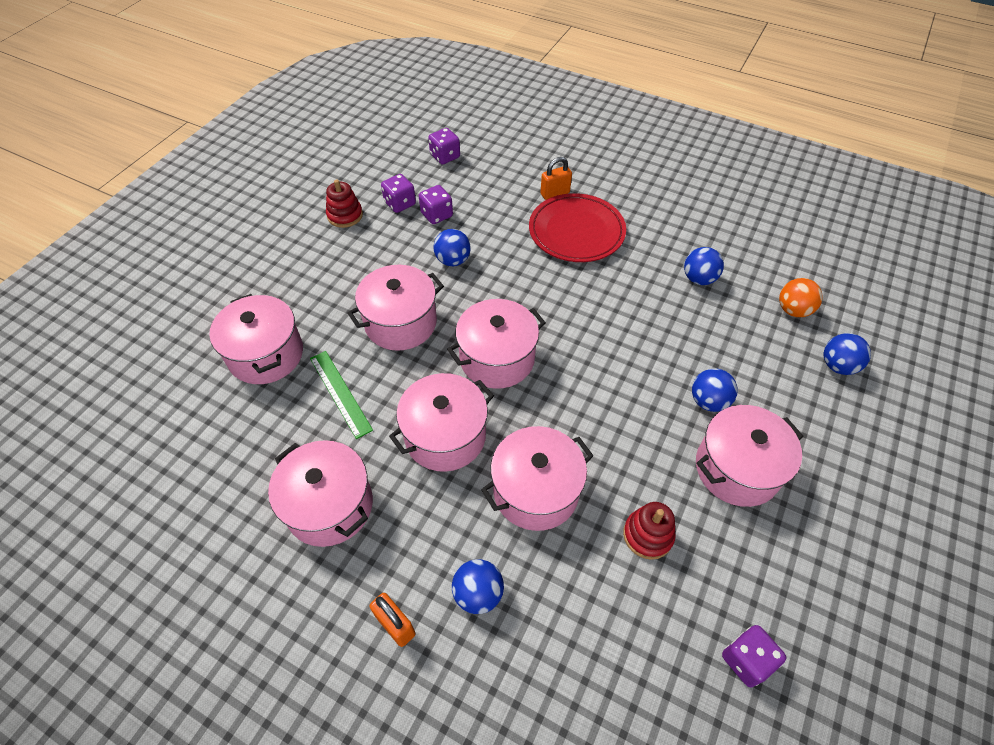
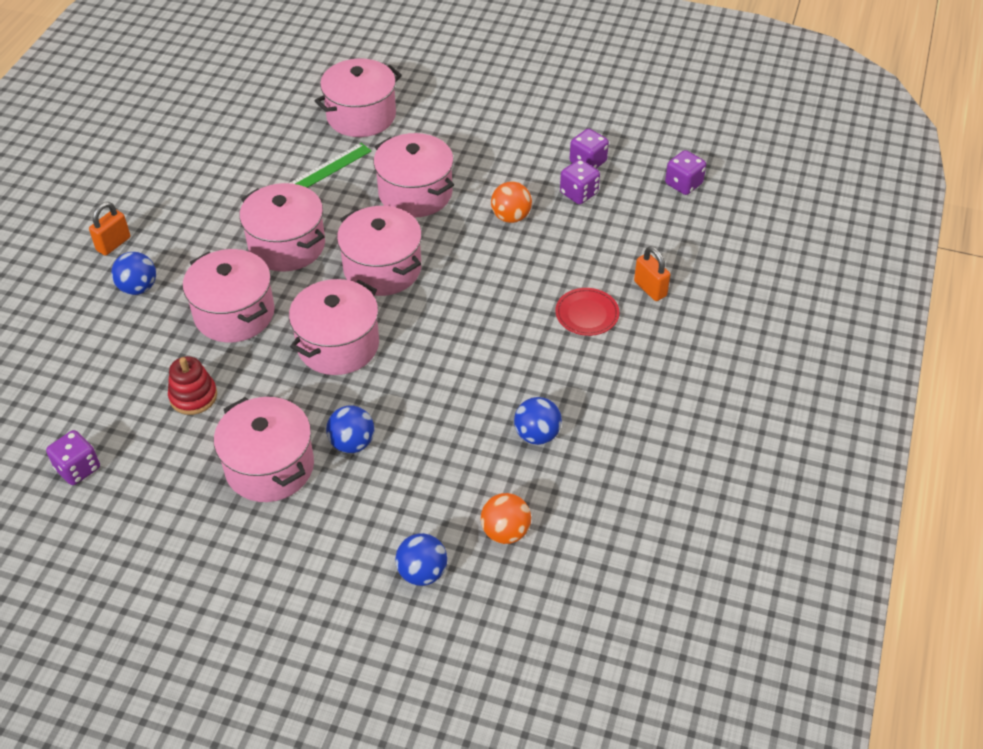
camera: 80 degrees right, 5 degrees down
pink pot [268,440,373,547] -> pink pot moved to [289,279,379,375]
red stacking toy [326,179,363,228] -> none
blue ball [434,229,471,266] -> orange ball [491,182,532,223]
red plate [529,193,626,262] -> red plate [555,288,619,336], size x0.53

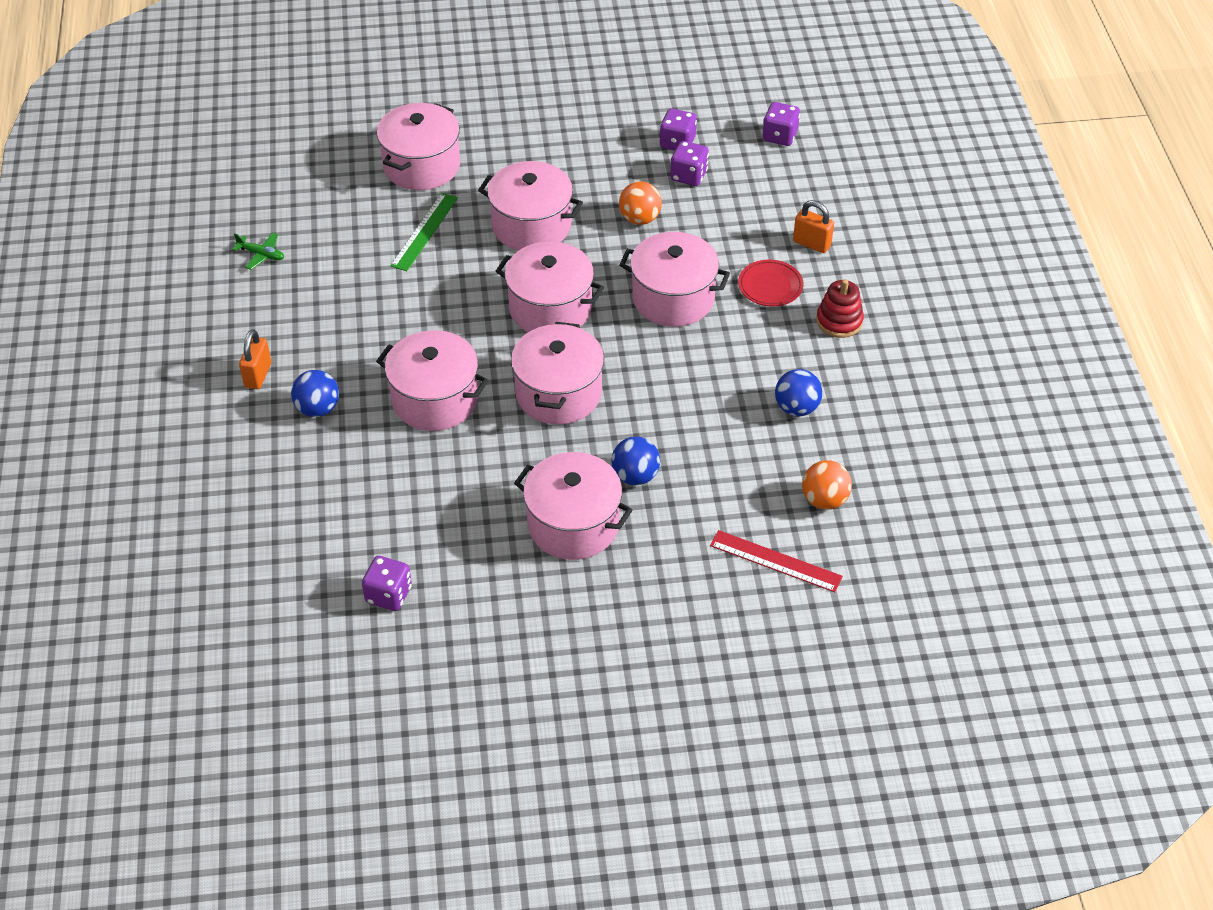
camera: 25 degrees left, 0 degrees up
red stacking toy [168,356,217,415] -> red stacking toy moved to [816,279,864,338]
pink pot [240,183,325,272] -> pink pot moved to [619,232,730,327]
blue ball [395,533,447,586] -> red ruler [710,530,843,592]
none -> green plane [232,233,284,270]

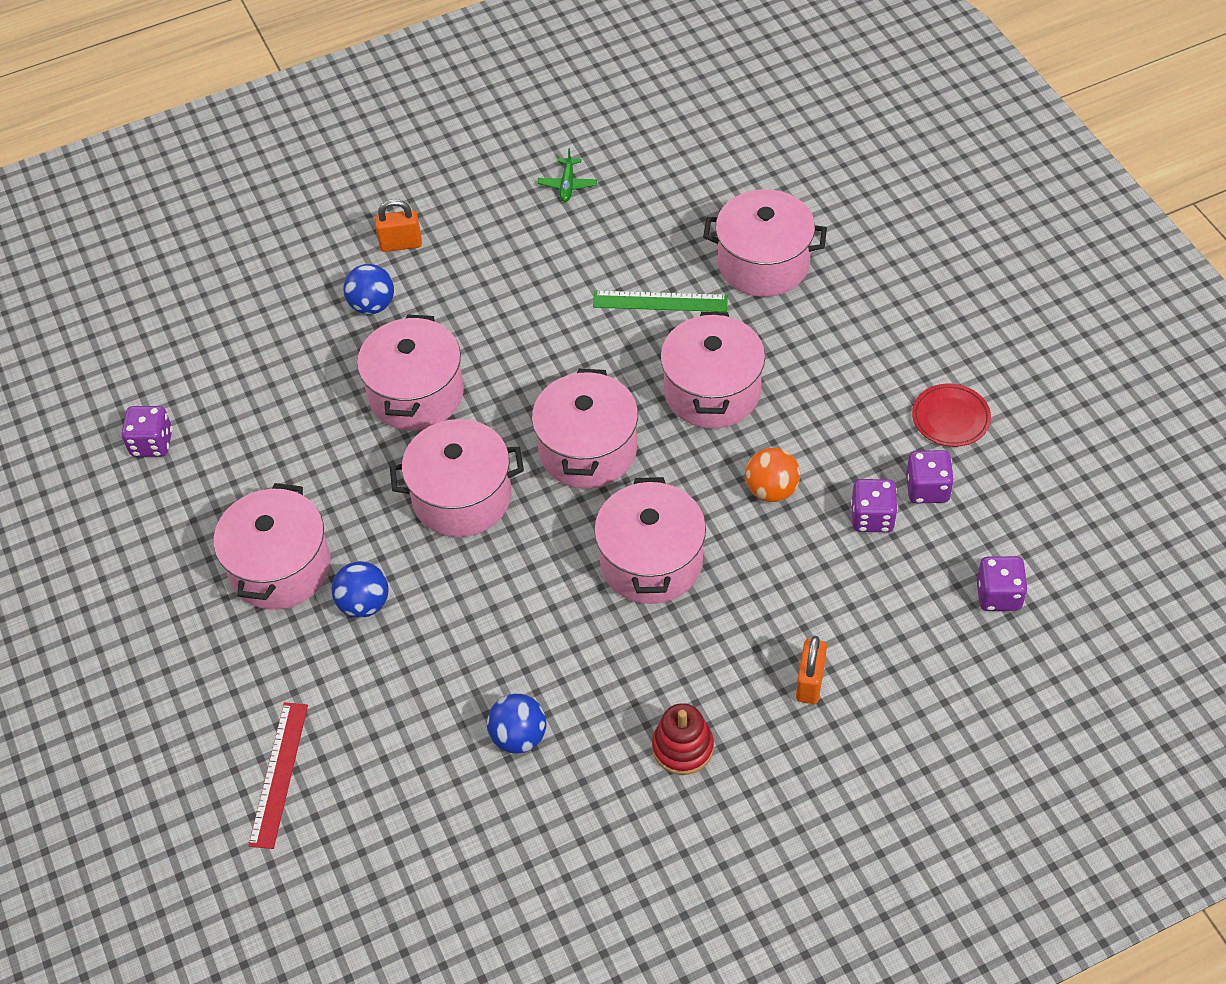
camera: 75 degrees right, 5 degrees up
red plate [738,260,803,306] -> red plate moved to [912,384,991,447]
orange ball [802,460,852,510] -> none

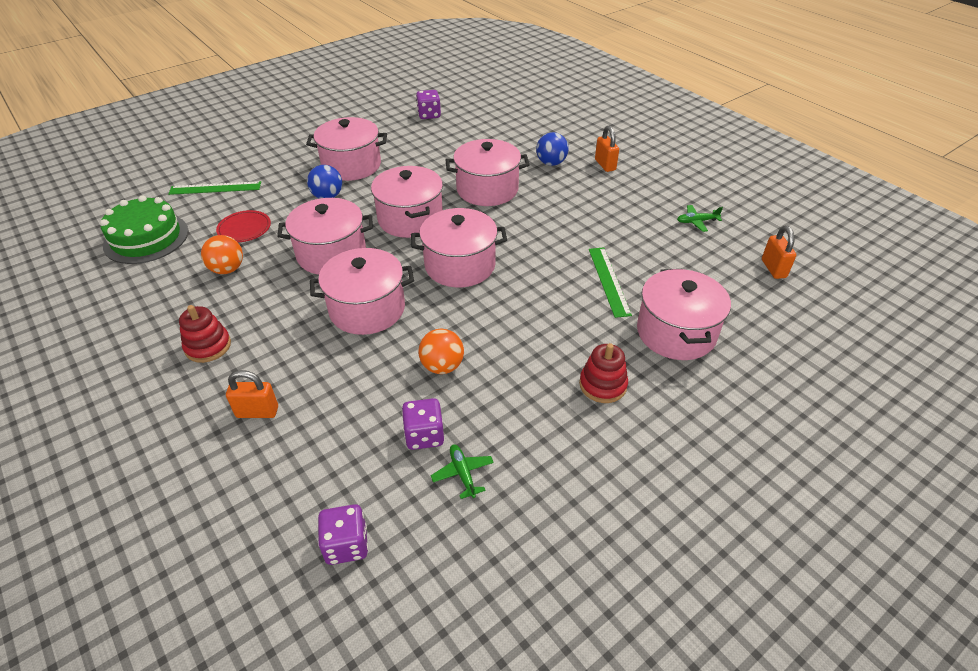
camera: 75 degrees right, 10 degrees down
red ruler [248,702,308,849] -> green ruler [168,181,261,195]
blue ball [487,694,546,754] -> orange ball [201,235,243,274]
pink pot [661,312,765,429] -> pink pot moved to [277,198,373,275]
purple dice [906,450,954,503] -> green plane [431,445,494,499]
red plate [912,384,991,447] -> red plate moved to [216,210,271,242]
none -> green cake [100,195,189,264]
none -> red stacking toy [579,343,628,403]
none -> orange padlock [762,226,796,279]

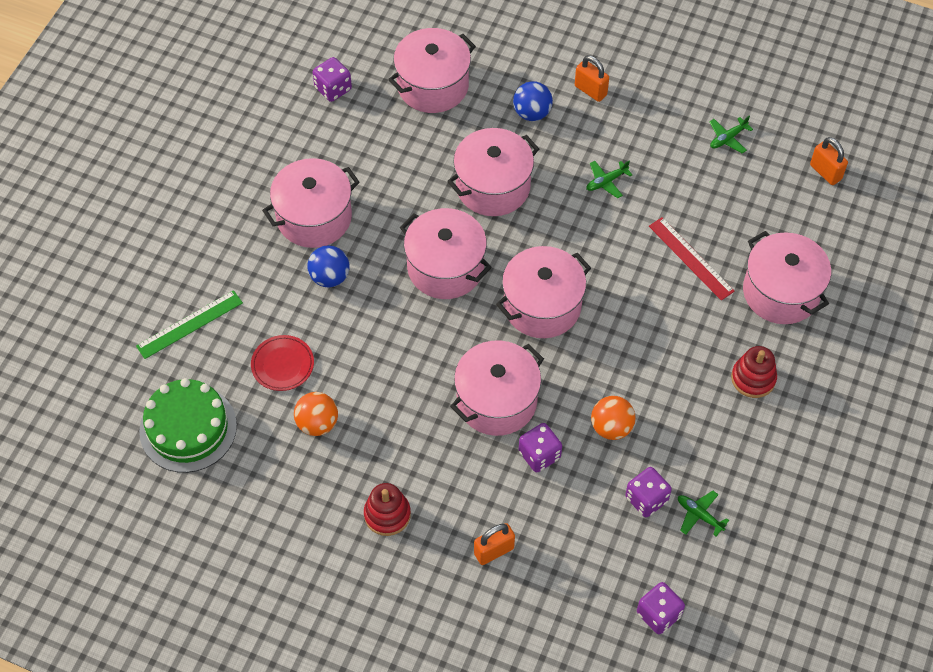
camera: 30 degrees left, 15 degrees up
pink pot [277,198,373,275] -> pink pot moved to [388,28,476,113]
green ruler [589,247,632,318] -> red ruler [649,217,735,301]
none -> purple dice [519,423,562,472]
none -> green plane [586,161,632,198]

